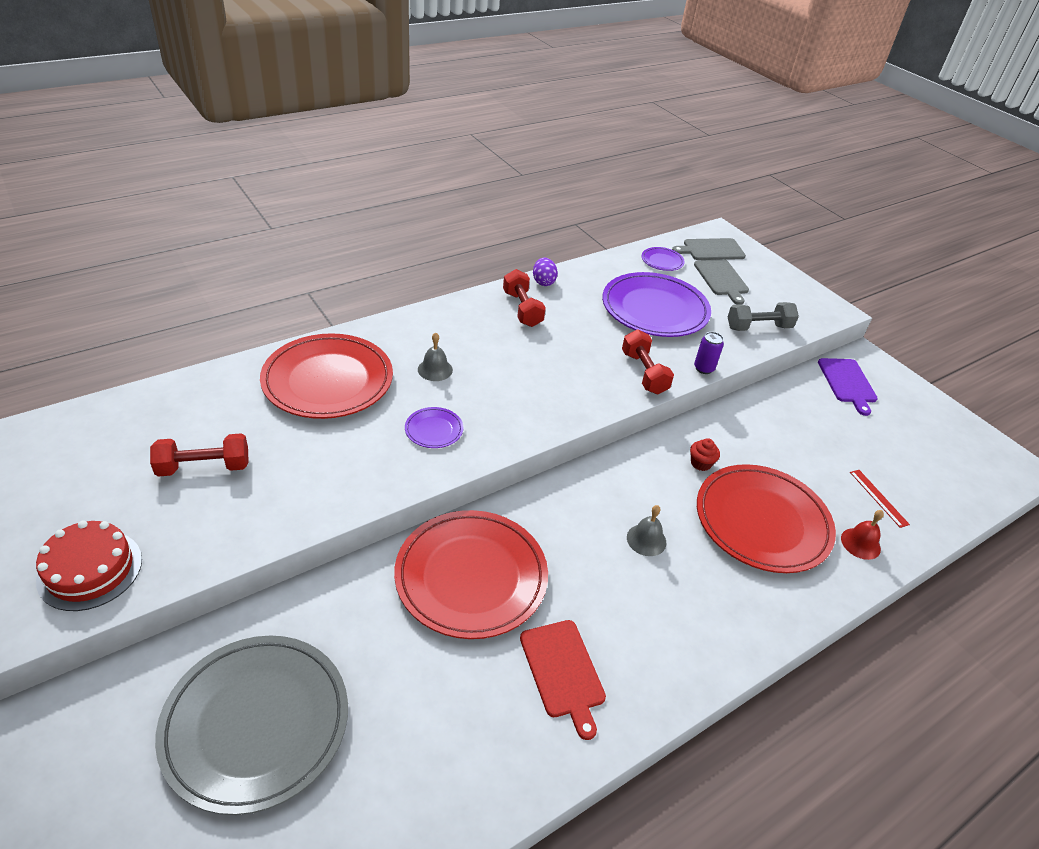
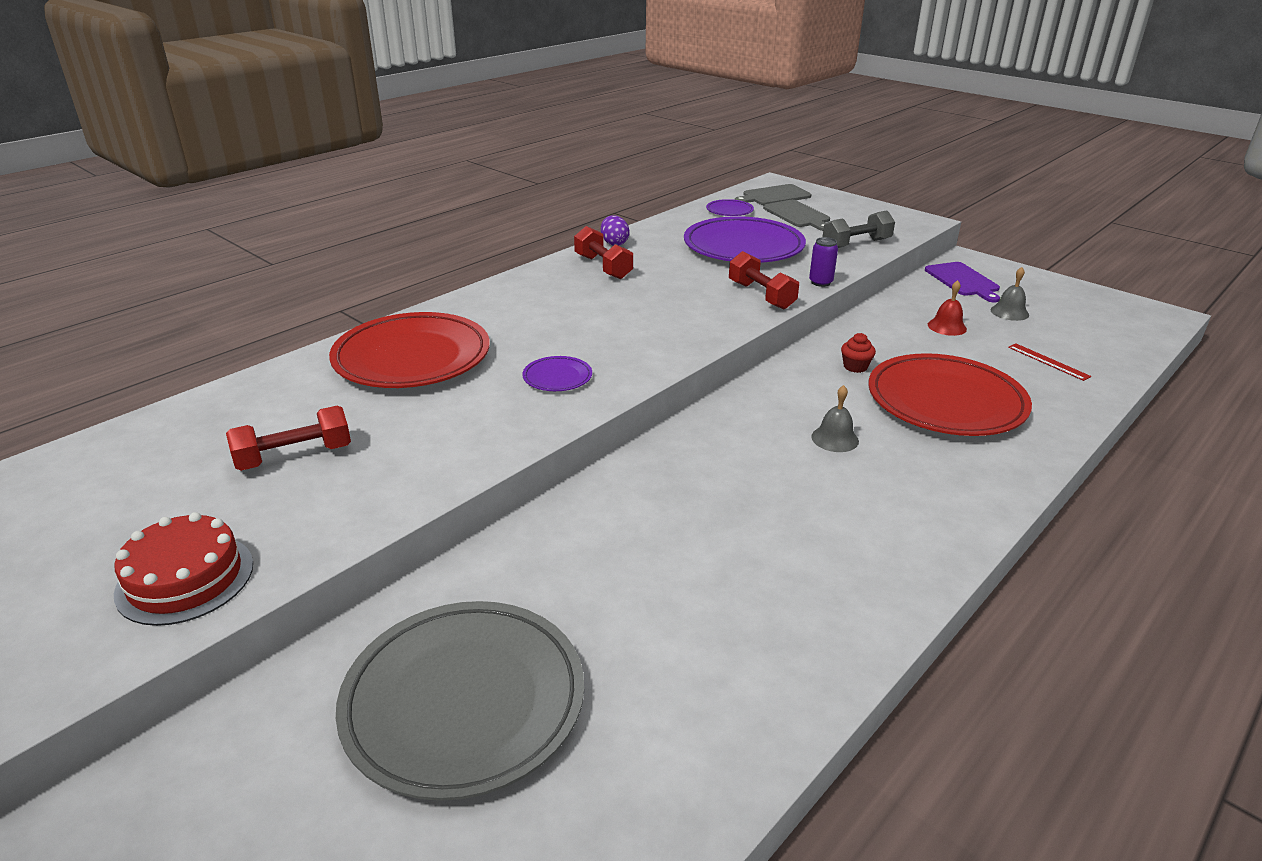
camera: 10 degrees left, 10 degrees down
red plate [394,510,548,639] -> none
grey bell [418,332,453,381] -> grey bell moved to [990,267,1029,321]
red cutting board [520,620,606,740] -> none
red bell [841,510,884,560] -> red bell moved to [928,280,967,336]

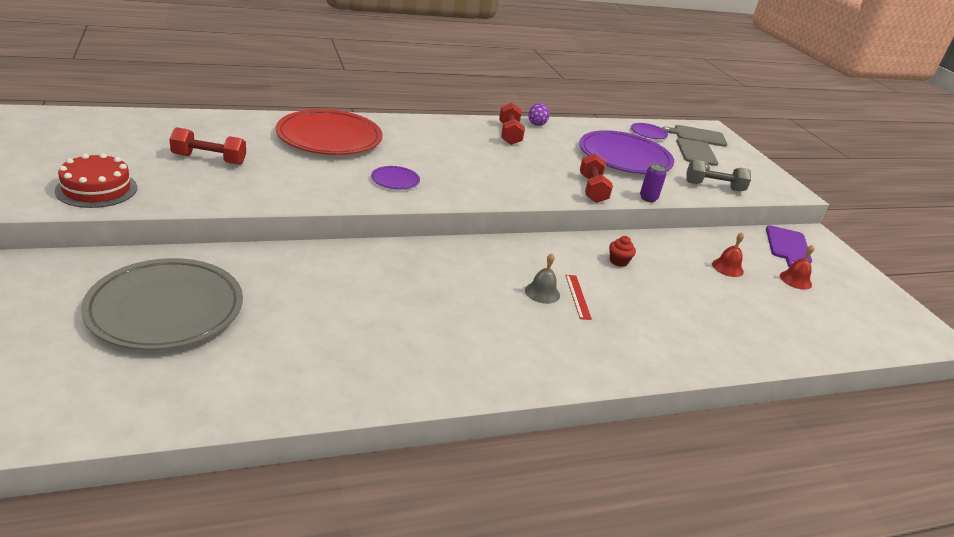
camera: 25 degrees right, 0 degrees up
red plate [868,353,1032,436] -> none
grey bell [990,267,1029,321] -> red bell [780,245,814,290]
red ruler [1008,343,1092,381] -> red ruler moved to [565,275,592,320]

